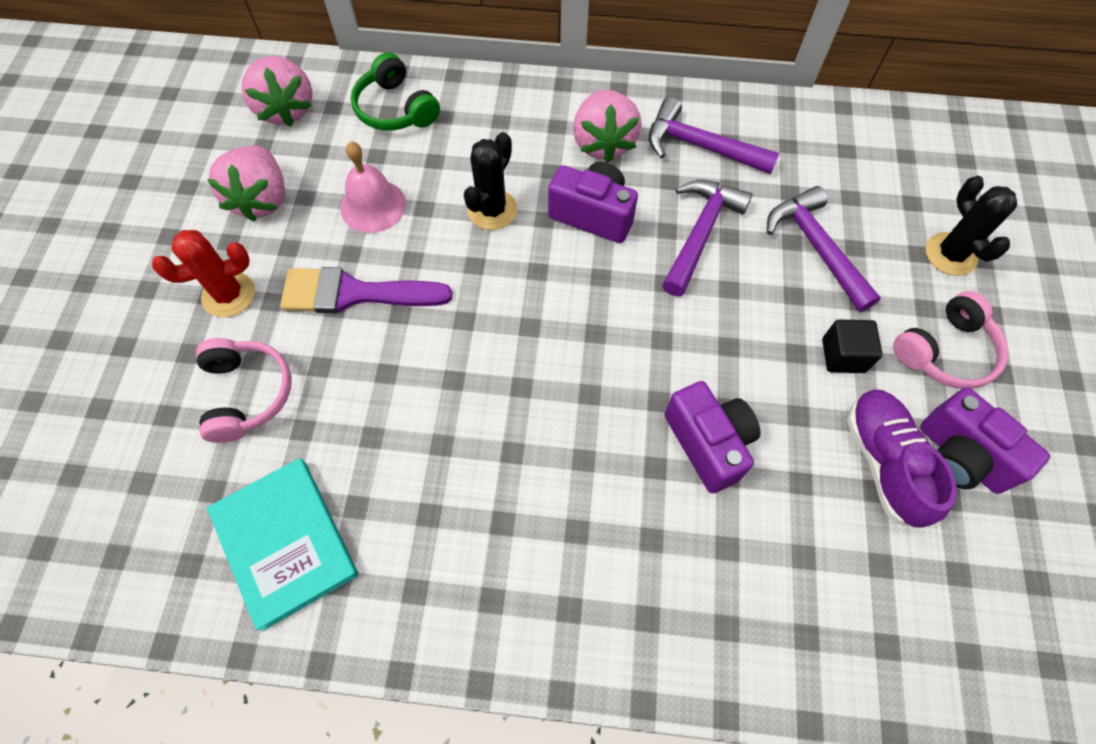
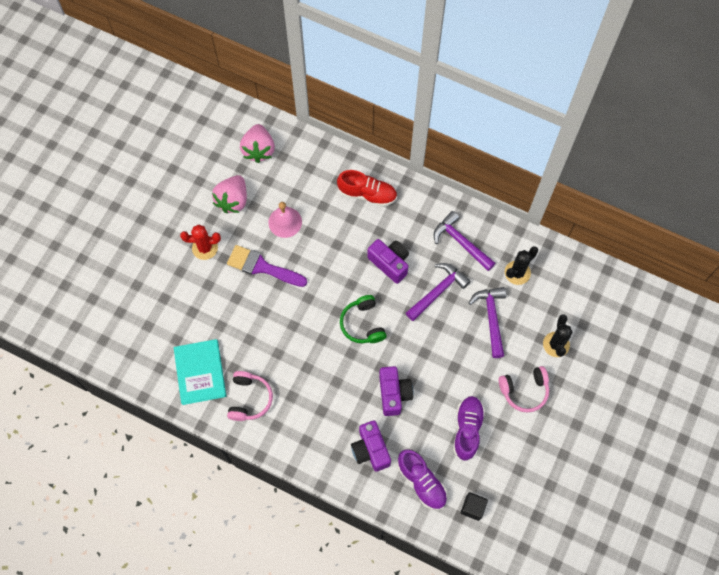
camera: 20 degrees right, 5 degrees up
pink headphones [196,338,292,443] -> pink headphones moved to [227,371,273,421]
green headphones [351,52,440,131] -> green headphones moved to [340,295,387,343]
black cactus [464,132,518,230] -> black cactus moved to [505,246,538,285]
pink strawberry [573,90,642,163] -> none
black cube [822,320,882,373] -> black cube moved to [461,492,488,521]
purple camera [920,387,1050,494] -> purple camera moved to [351,421,391,472]
none -> red shoe [337,170,397,207]
none -> purple shoe [397,450,447,510]

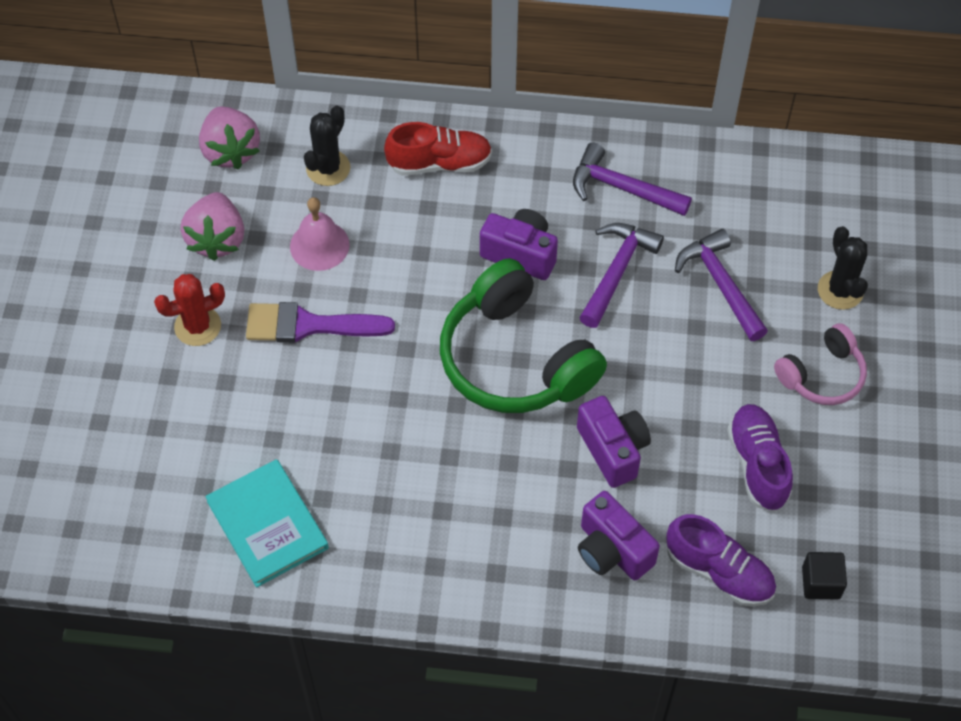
camera: 20 degrees left, 10 degrees down
pink headphones [227,371,273,421] -> none
green headphones [340,295,387,343] -> green headphones [440,258,607,413], size x1.84
black cactus [505,246,538,285] -> black cactus moved to [304,105,350,186]

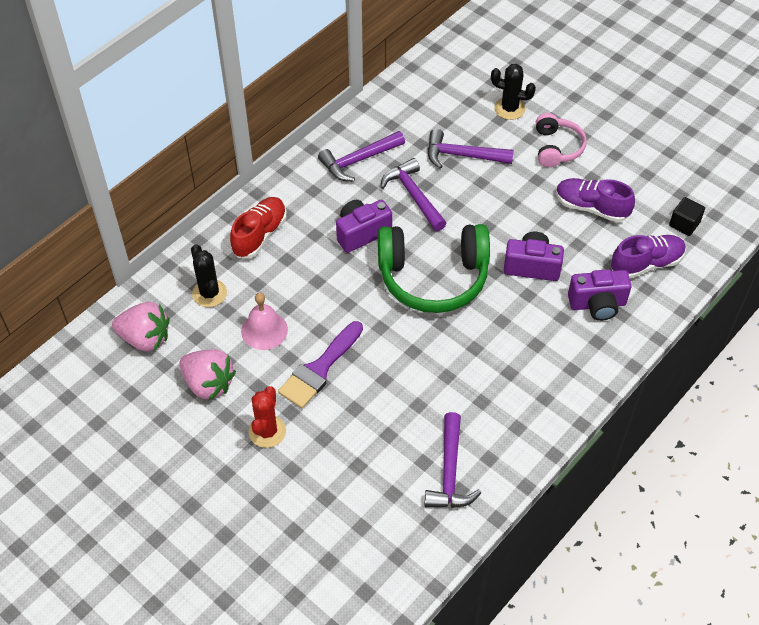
camera: 55 degrees left, 5 degrees down
turquoise book [205,459,329,587] -> purple hammer [424,412,481,508]

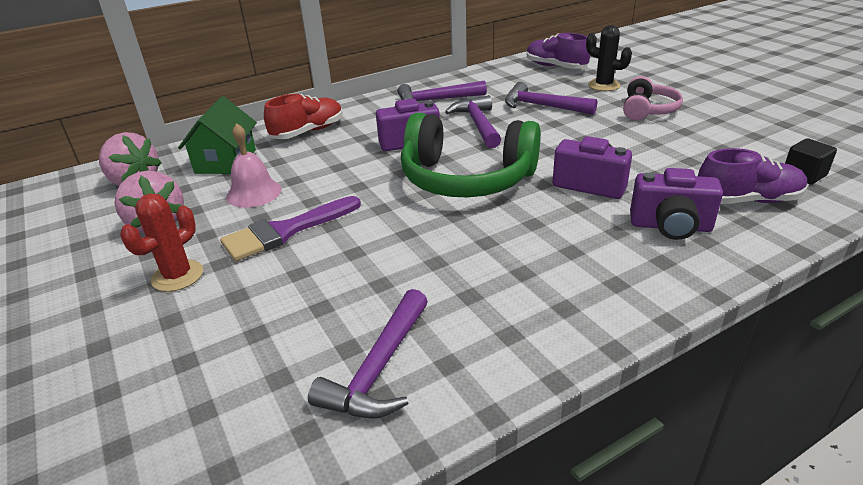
camera: 20 degrees right, 20 degrees down
black cactus [191,244,227,307] -> green house [178,96,257,174]
purple shoe [556,178,635,222] -> purple shoe moved to [527,33,590,69]

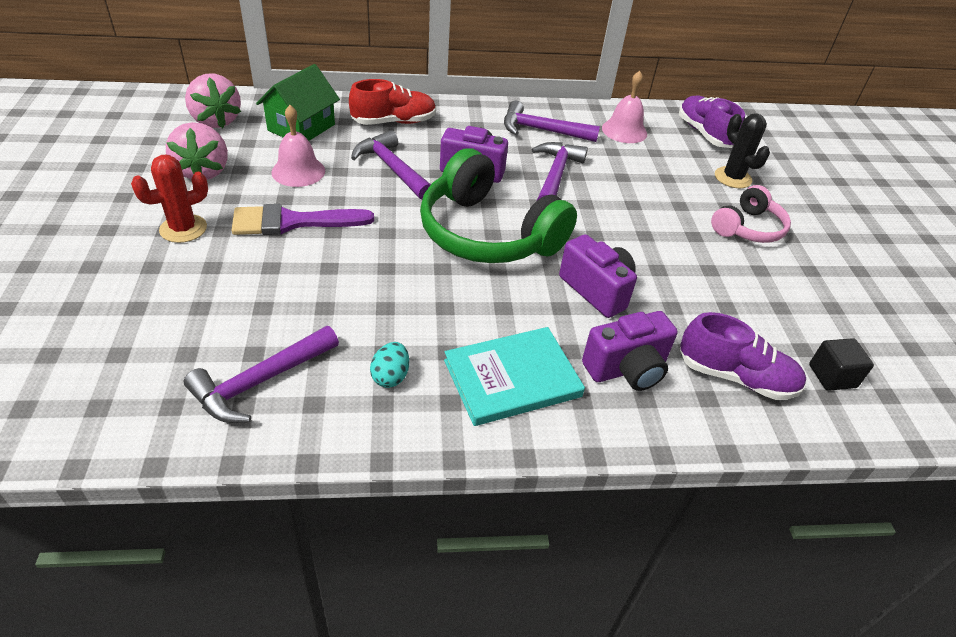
camera: 20 degrees right, 10 degrees up
purple hammer [505,82,597,115] -> purple hammer moved to [351,130,431,200]
purple camera [630,168,723,240] -> purple camera turned 60 degrees counterclockwise [582,311,678,391]
none -> turquoise egg [370,342,409,388]
none -> turquoise book [444,327,585,426]
none -> pink bell [602,71,647,143]

